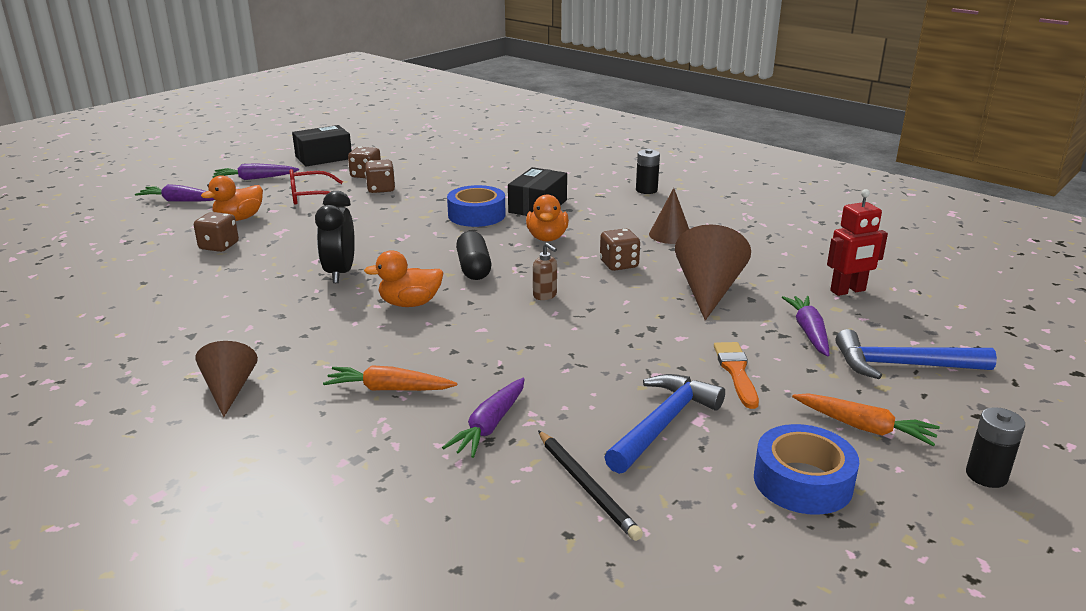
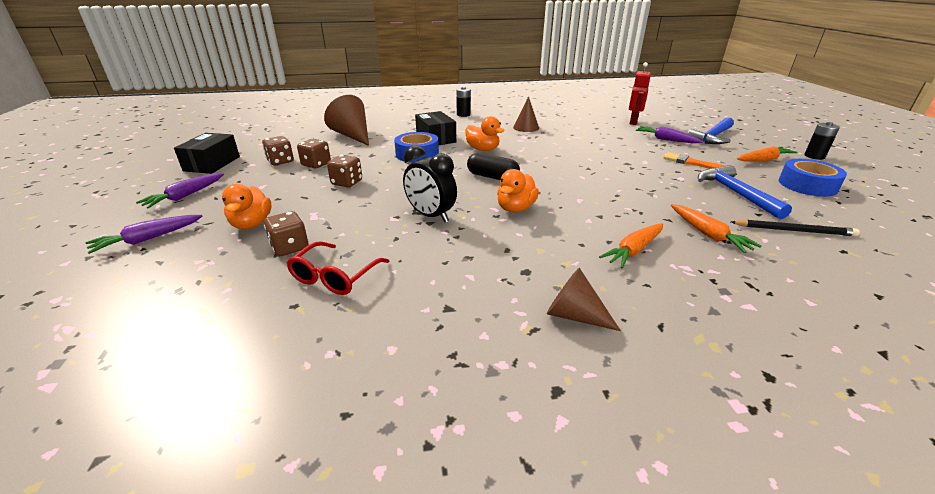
camera: 50 degrees left, 5 degrees up
red glasses [289,169,343,205] -> red glasses moved to [287,241,389,295]
purple carrot [442,378,525,458] -> orange carrot [671,204,762,253]
brown soap dispenser [533,243,557,300] -> none
brown dice [600,228,640,271] -> brown dice moved to [327,155,362,187]
brown cone [675,224,751,320] -> brown cone moved to [324,95,369,146]

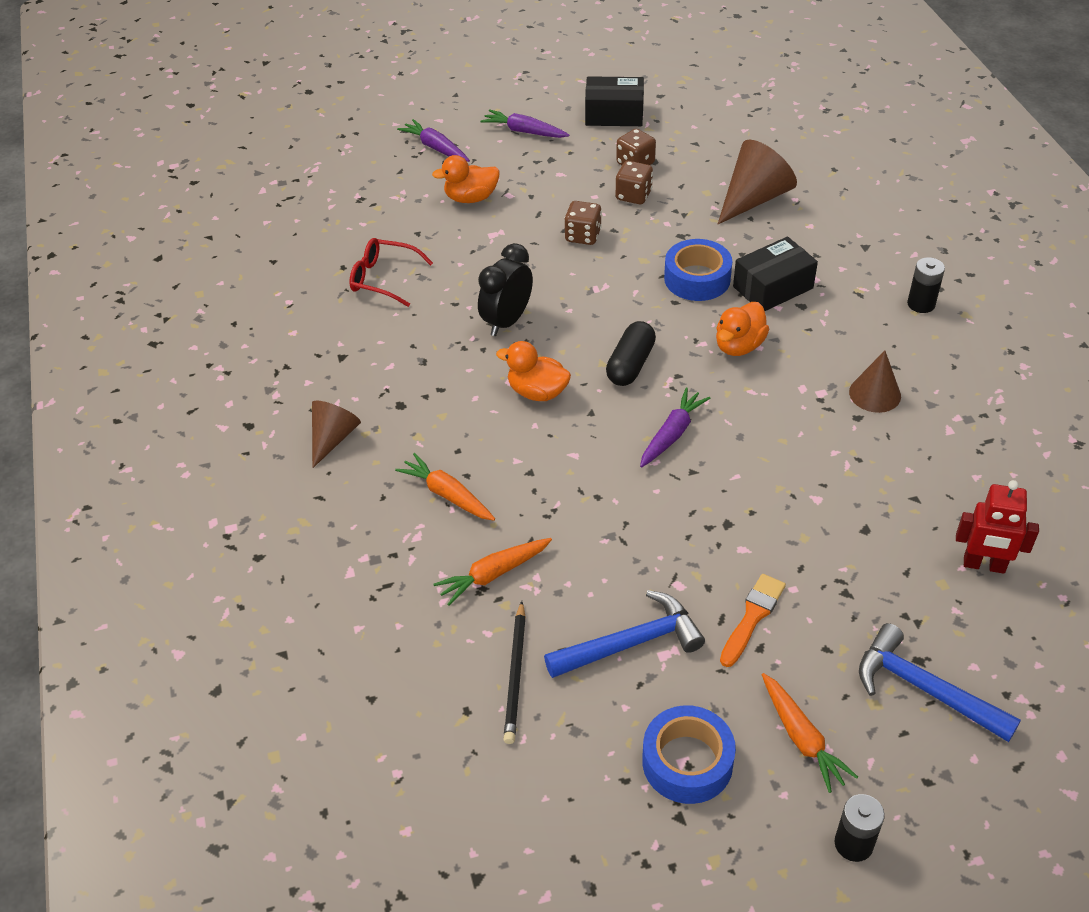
camera: 85 degrees right, 15 degrees up
brown dice [264,211,308,256] -> none
purple carrot [636,126,703,143] -> purple carrot moved to [640,387,710,468]

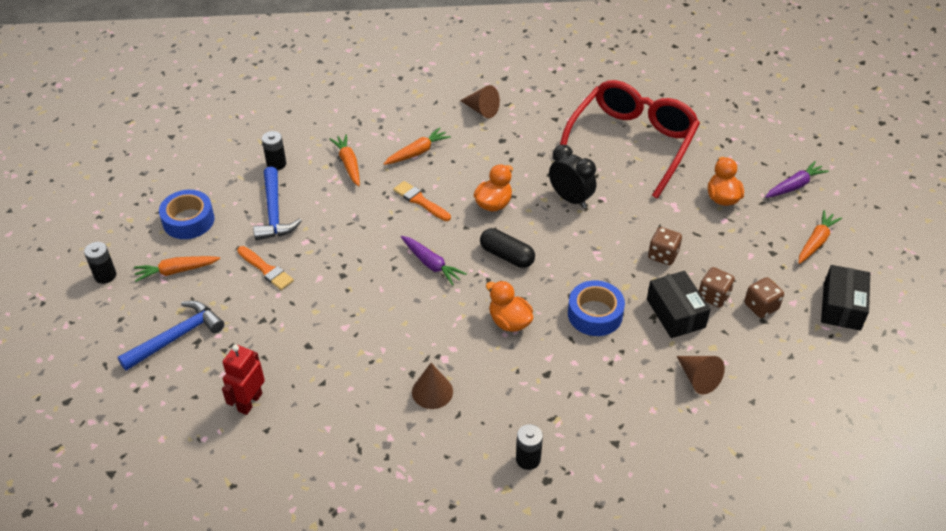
camera: 100 degrees right, 0 degrees up
red glasses [349,238,433,307] -> red glasses [560,80,700,199], size x2.17
purple carrot [480,109,569,138] -> orange carrot [799,210,842,264]
black pencil [503,601,526,744] -> black battery [262,131,286,170]
brown cone [718,140,797,224] -> brown cone [677,356,725,395], size x0.64
black box [733,237,818,311] -> black box moved to [647,271,711,338]
none -> orange brush [393,181,451,221]

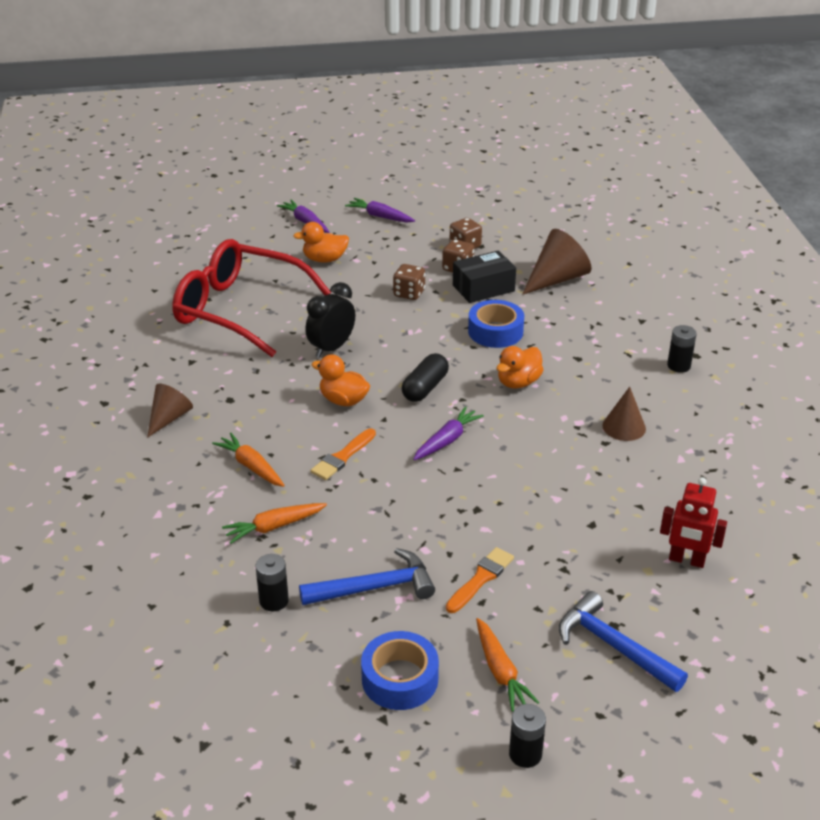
camera: 95 degrees left, 10 degrees down
brown cone [677,356,725,395] -> brown cone [522,229,591,295], size x1.56
orange carrot [799,210,842,264] -> purple carrot [345,198,415,222]
black box [821,265,870,331] -> none

